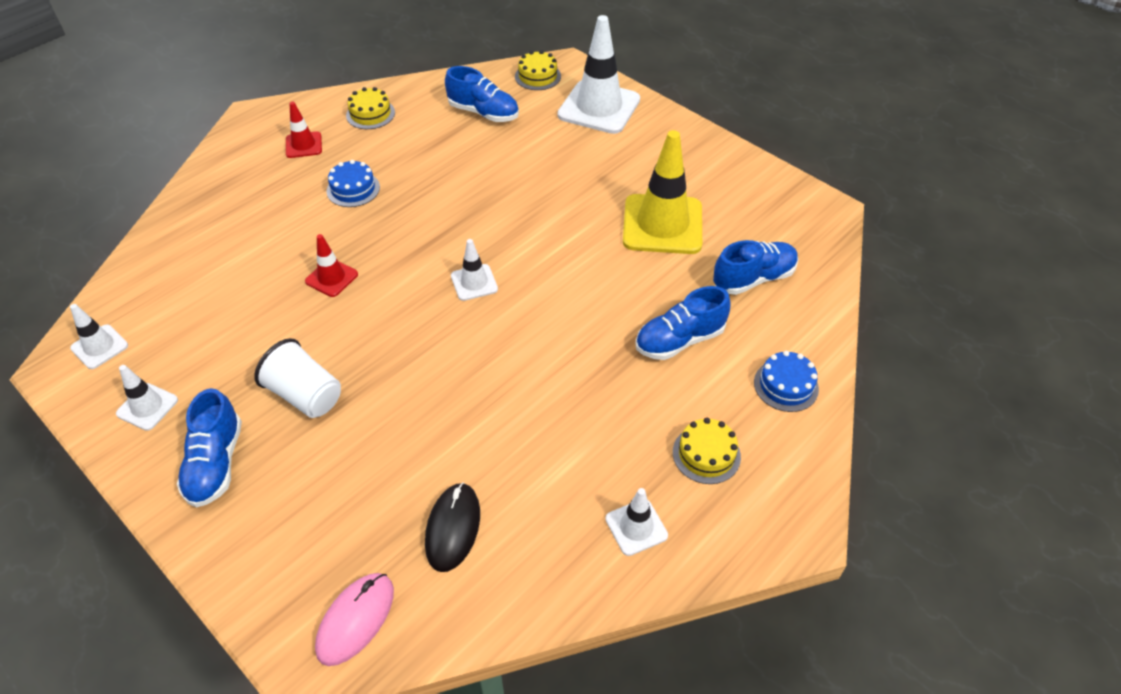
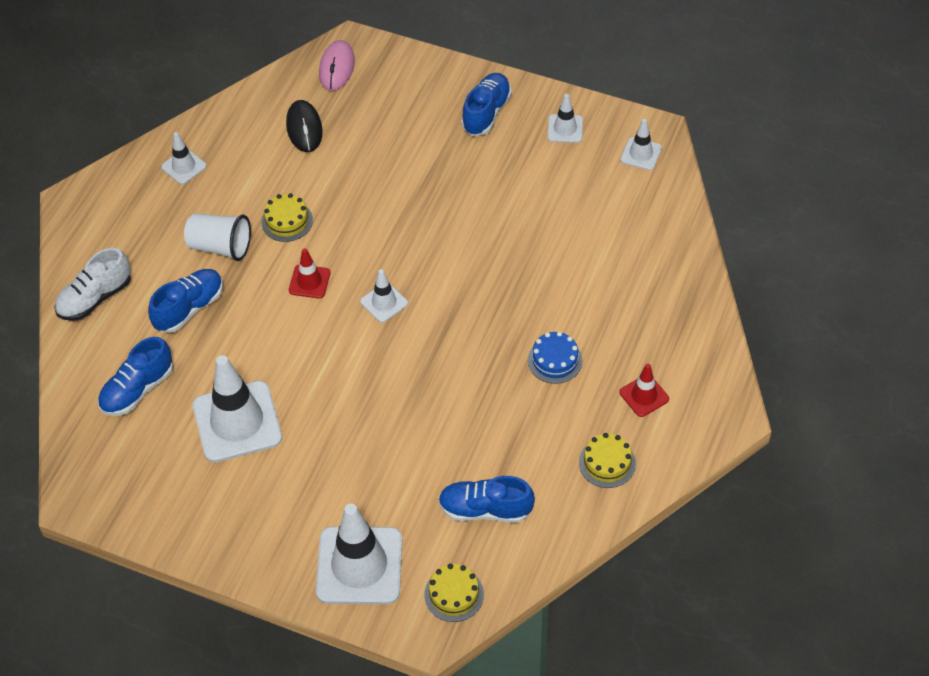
camera: 160 degrees right, 5 degrees up
blue shoe [177,388,242,507] -> blue shoe turned 45 degrees clockwise [461,73,512,135]
white cup [254,338,341,418] -> white cup moved to [184,213,251,261]
red traffic cone [305,234,358,297] -> red traffic cone moved to [289,248,331,299]
yellow traffic cone [623,130,702,254] -> white traffic cone [193,355,282,462]
yellow cake [673,418,741,484] -> yellow cake moved to [261,193,313,242]
blue cake [754,351,819,412] -> white shoe [54,248,131,321]

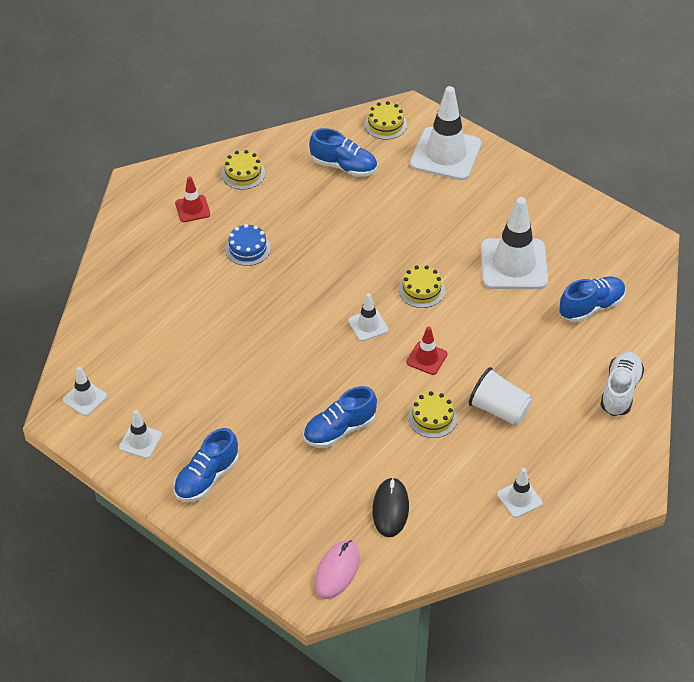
camera: 165 degrees left, 5 degrees down
white shoe [54,248,131,321] -> white shoe turned 45 degrees counterclockwise [600,351,644,416]
blue shoe [148,269,223,333] -> blue shoe moved to [303,386,377,448]
none -> yellow cake [399,265,445,308]

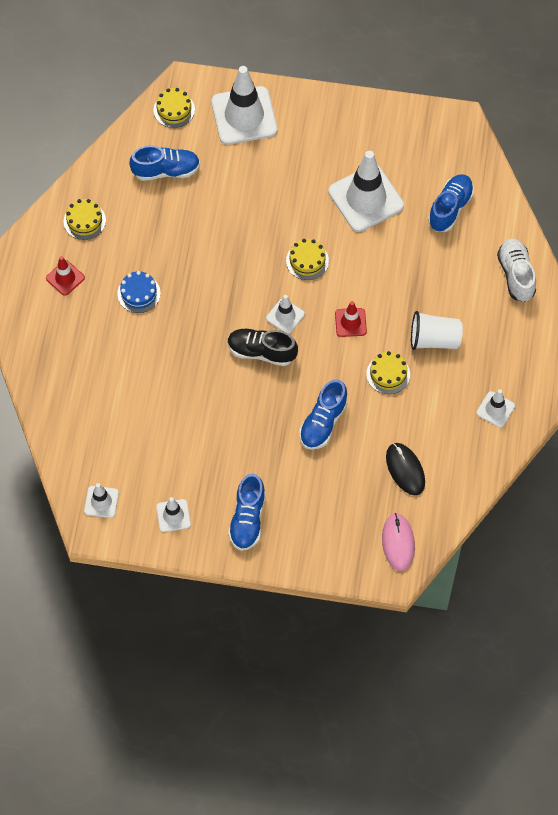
camera: 30 degrees left, 15 degrees up
none -> black shoe [227,328,298,366]

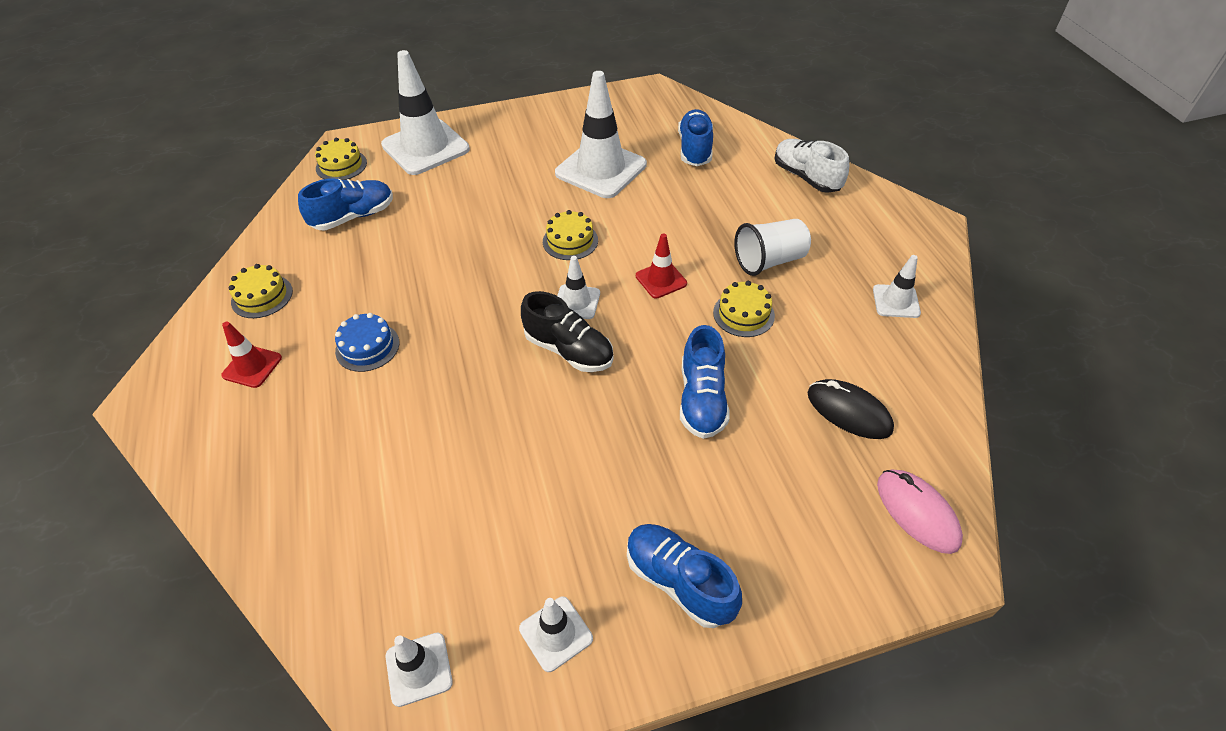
camera: 25 degrees left, 15 degrees down
black shoe [227,328,298,366] -> black shoe turned 135 degrees counterclockwise [521,291,614,372]
blue shoe [228,474,266,551] -> blue shoe turned 150 degrees clockwise [627,524,742,628]

